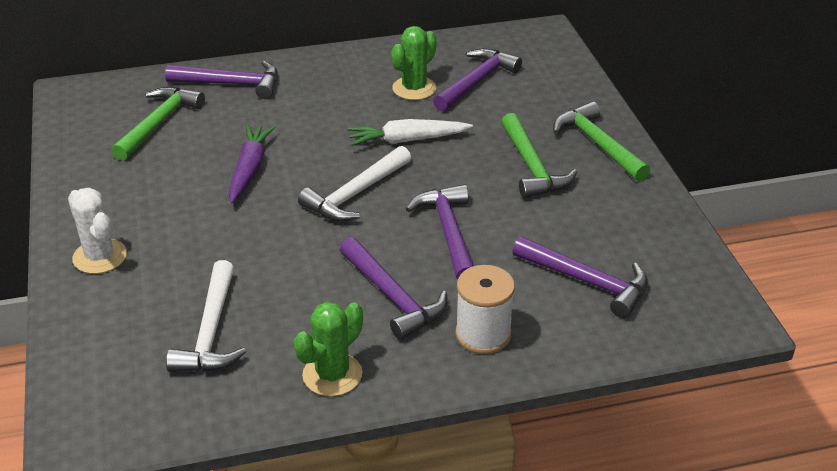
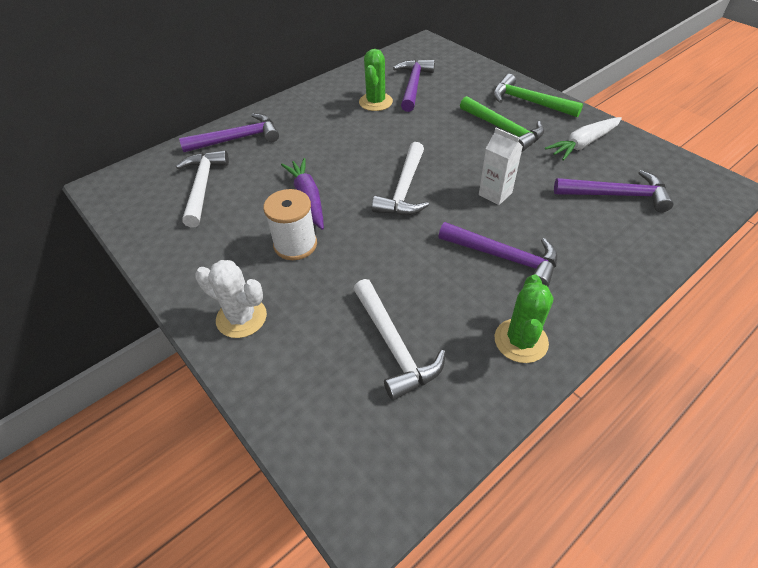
camera: 25 degrees left, 10 degrees up
green hammer [111,87,205,161] -> white hammer [176,150,229,227]
white carrot [347,119,473,146] -> white carrot moved to [545,117,622,161]
purple hammer [406,184,474,280] -> white carton [479,128,523,205]
white spool [455,265,515,354] -> white spool moved to [263,189,317,260]

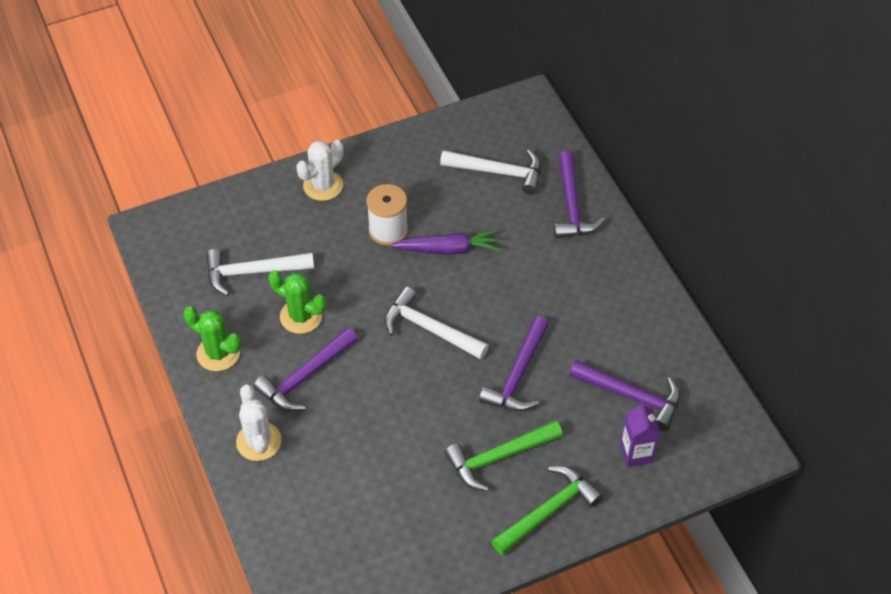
camera: 105 degrees right, 5 degrees up
green cactus [359,49,393,111] -> green cactus moved to [268,270,327,334]
white carton [479,128,523,205] -> none
white carrot [545,117,622,161] -> none
purple hammer [554,170,674,212] -> purple hammer moved to [479,316,549,412]
none -> white cactus [236,384,281,461]
none -> purple carton [620,402,660,467]

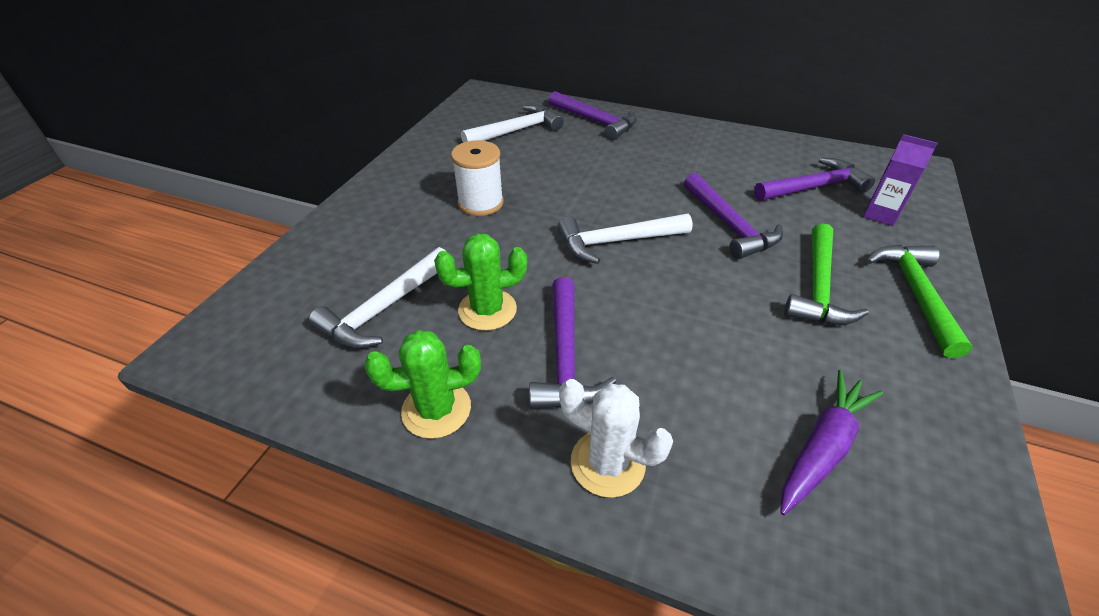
camera: 45 degrees left, 10 degrees down
white cactus [296,140,344,201] -> none
purple carrot [390,230,501,255] -> purple carrot moved to [780,370,883,515]

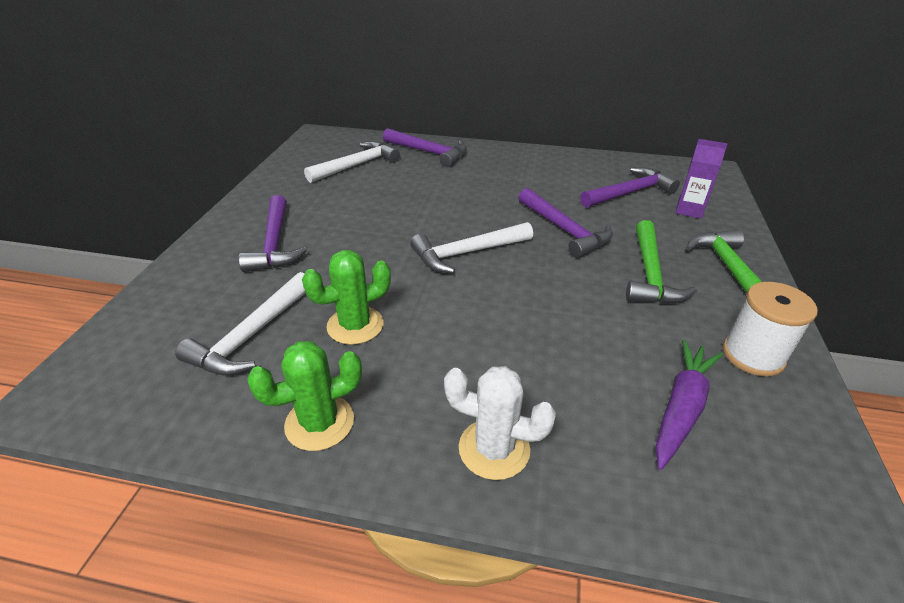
camera: 10 degrees left, 5 degrees down
white spool [451,140,504,216] -> white spool moved to [723,282,818,376]
purple hammer [529,277,616,409] -> purple hammer moved to [239,195,307,272]

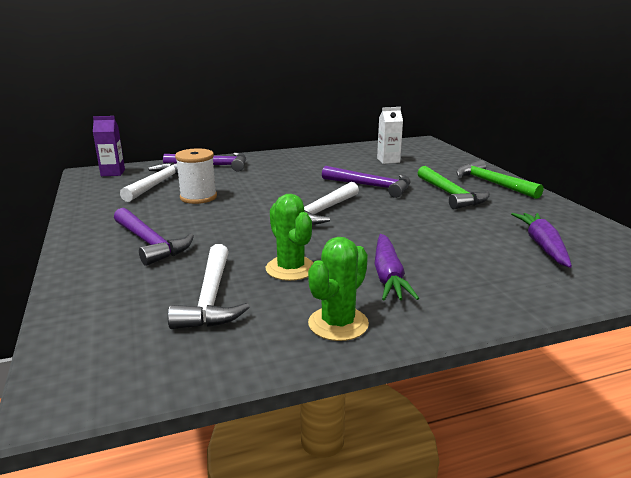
camera: 30 degrees left, 15 degrees down
green cactus [302,250,391,345] -> green cactus turned 60 degrees counterclockwise [266,194,314,281]
white cactus [444,366,556,480] -> none
purple hammer [580,167,680,208] -> white carton [377,107,403,164]
purple carton [676,139,728,219] -> purple carton moved to [93,116,125,176]
white spool [723,282,818,376] -> white spool moved to [175,148,217,204]
none -> purple carrot [374,234,419,300]

